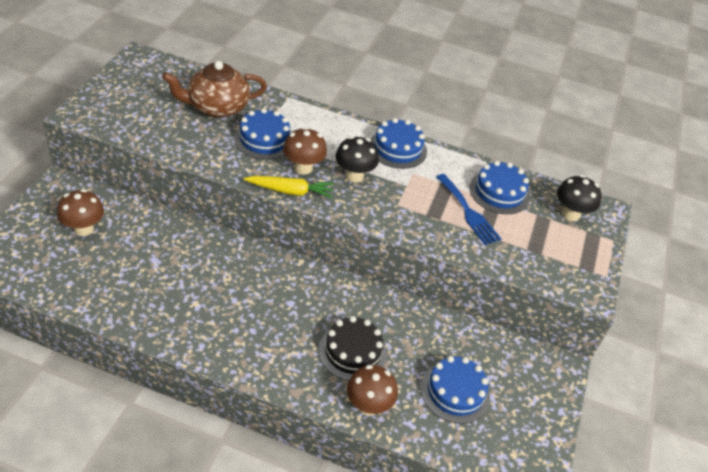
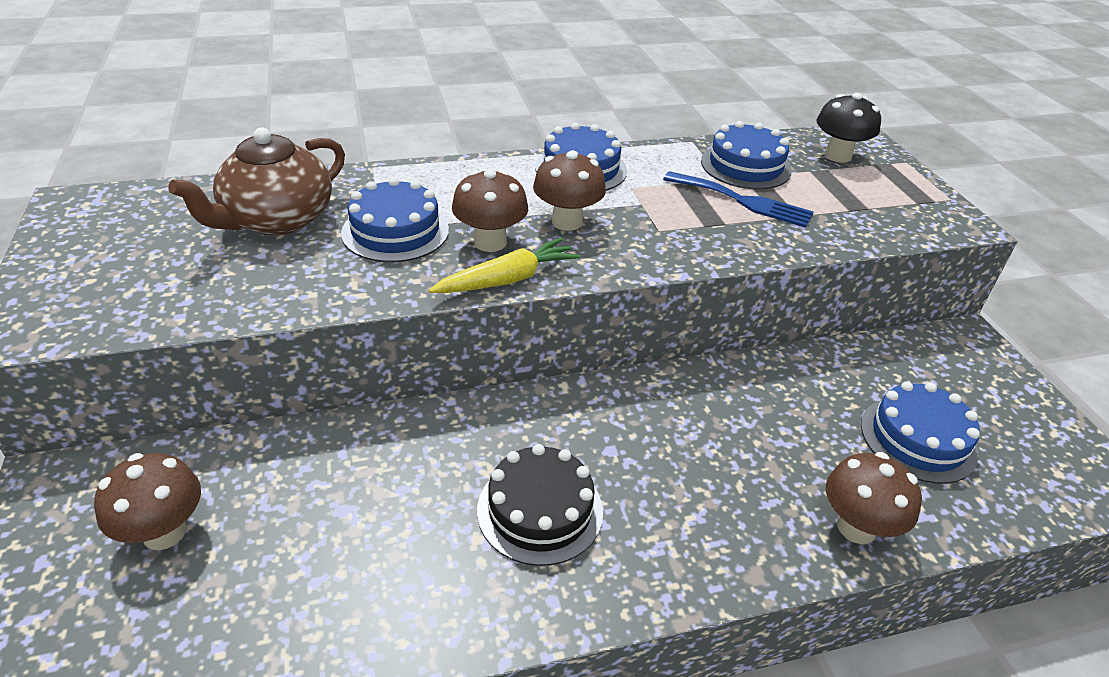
camera: 30 degrees left, 5 degrees down
black cake [319,316,387,381] -> black cake moved to [477,444,603,566]
black mushroom [335,136,379,183] -> brown mushroom [533,150,606,231]

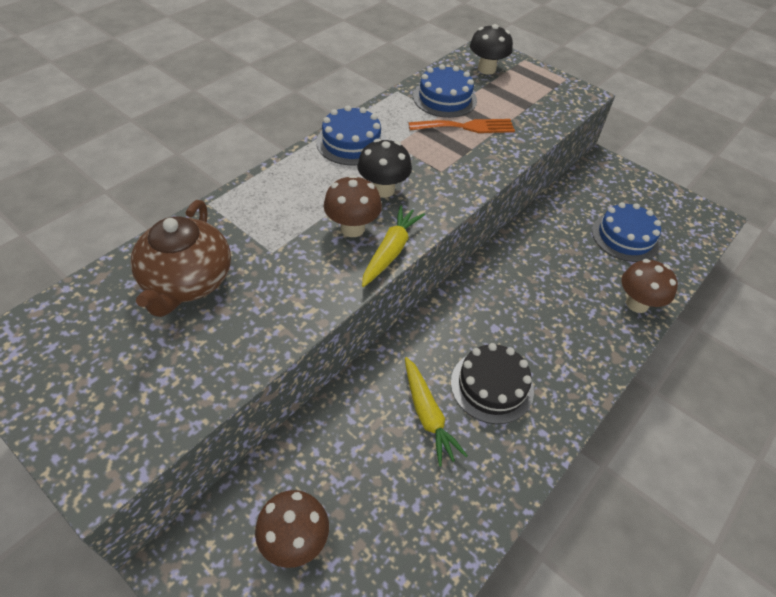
camera: 35 degrees left, 10 degrees up
blue cake [341,177,449,262] -> none
brown mushroom [533,150,606,231] -> black mushroom [357,139,412,198]
blue fork [663,171,814,228] -> orange fork [408,119,515,133]
none -> yellow carrot [405,357,468,466]

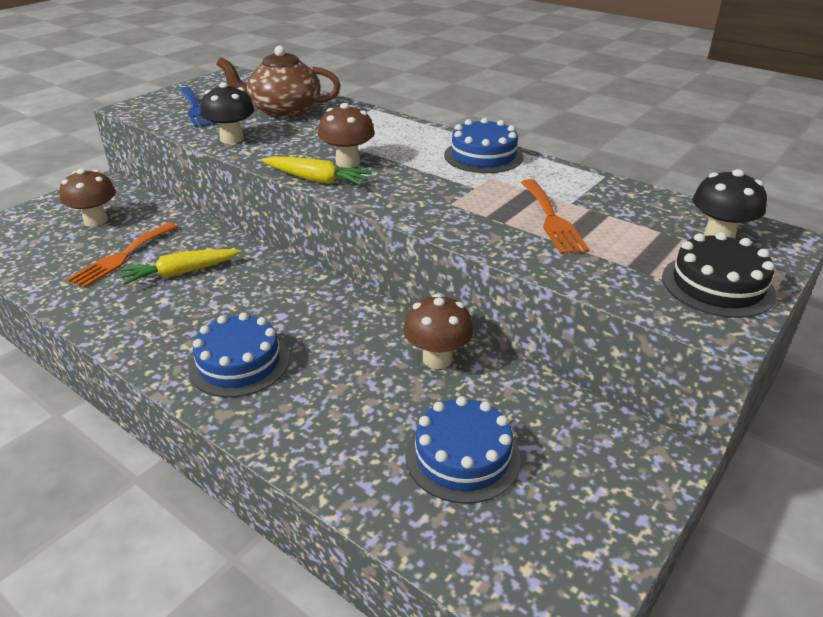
camera: 90 degrees right, 15 degrees down
black mushroom [357,139,412,198] -> black mushroom moved to [200,82,255,144]
blue cake [413,64,477,118] -> blue cake moved to [188,312,289,397]
black cake [451,343,534,424] -> black cake moved to [662,232,776,318]
brown mushroom [621,259,678,313] -> brown mushroom moved to [403,294,473,369]
none -> orange fork [67,222,178,288]
none -> blue fork [179,87,217,128]

